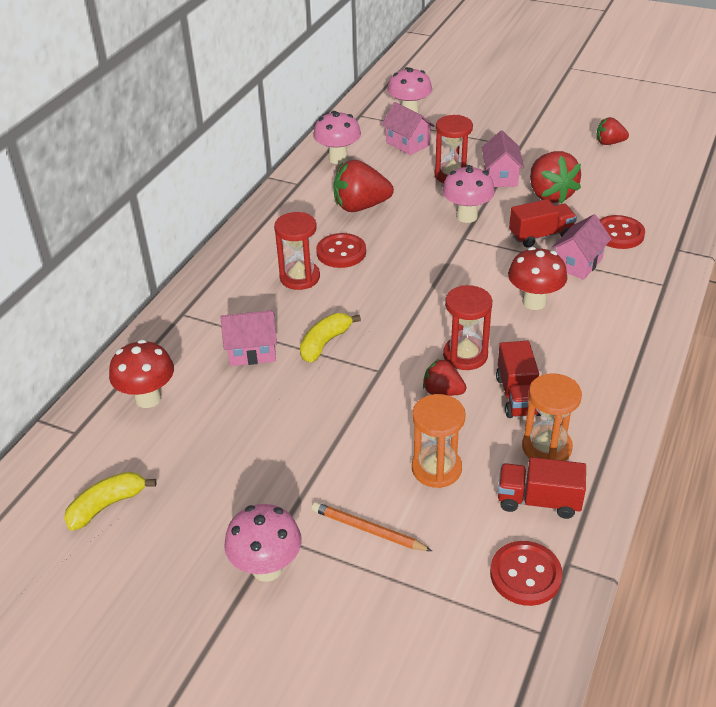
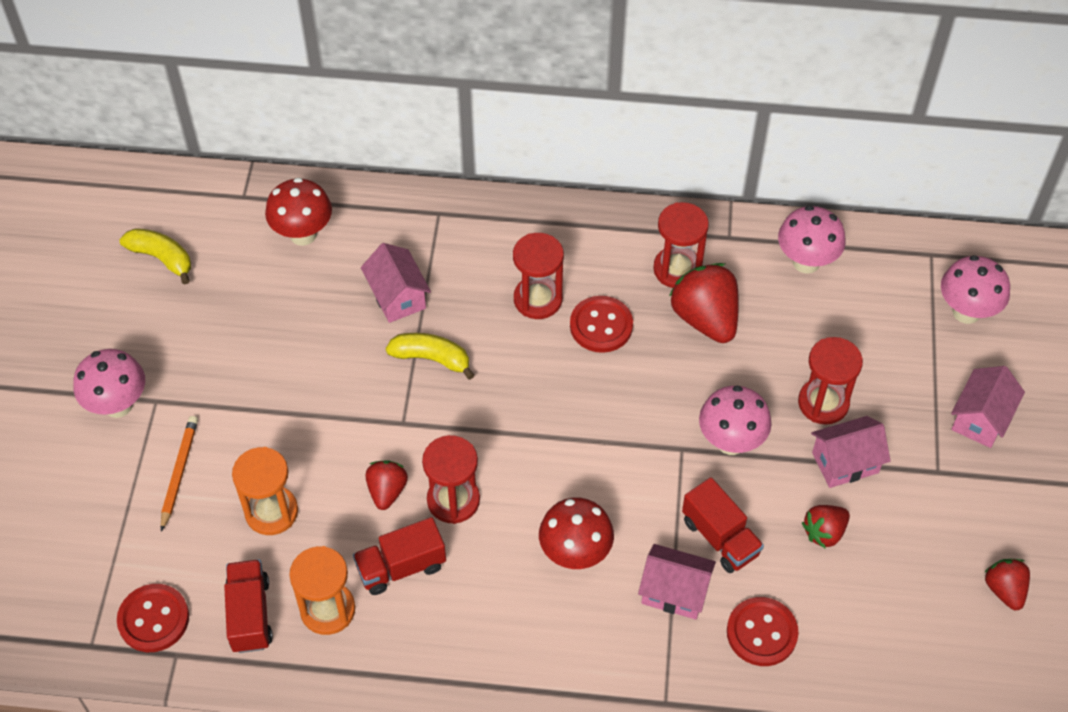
camera: 70 degrees right, 15 degrees up
pink house [381,102,435,155] -> pink house moved to [951,366,1025,448]
red strawberry [530,151,581,204] -> red strawberry [802,505,850,549], size x0.58
none -> red hourglass [653,202,709,288]

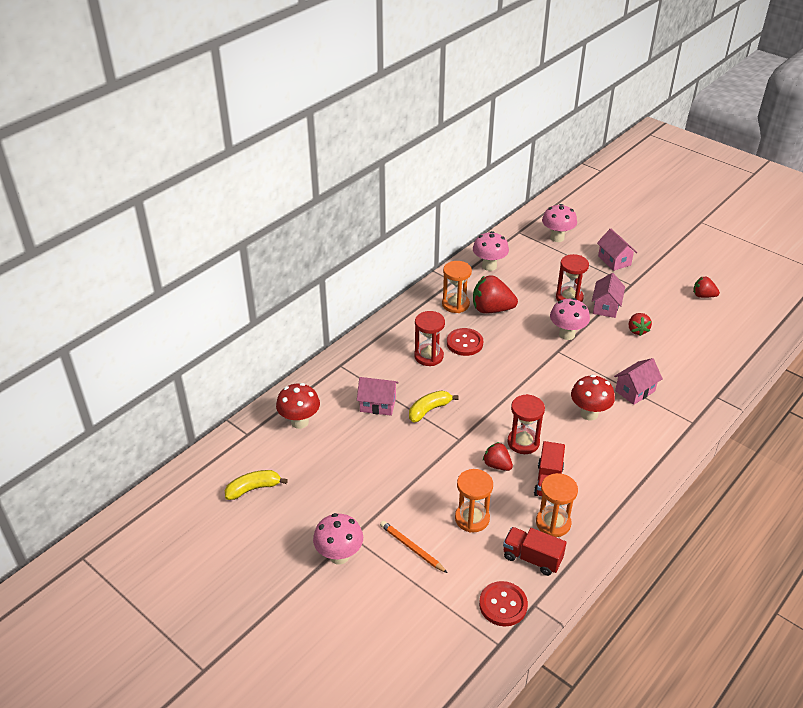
camera: 55 degrees left, 15 degrees down
red hourglass [653,202,709,288] -> orange hourglass [442,261,472,313]
red truck [682,477,764,573] -> none
red button [727,597,799,666] -> none

